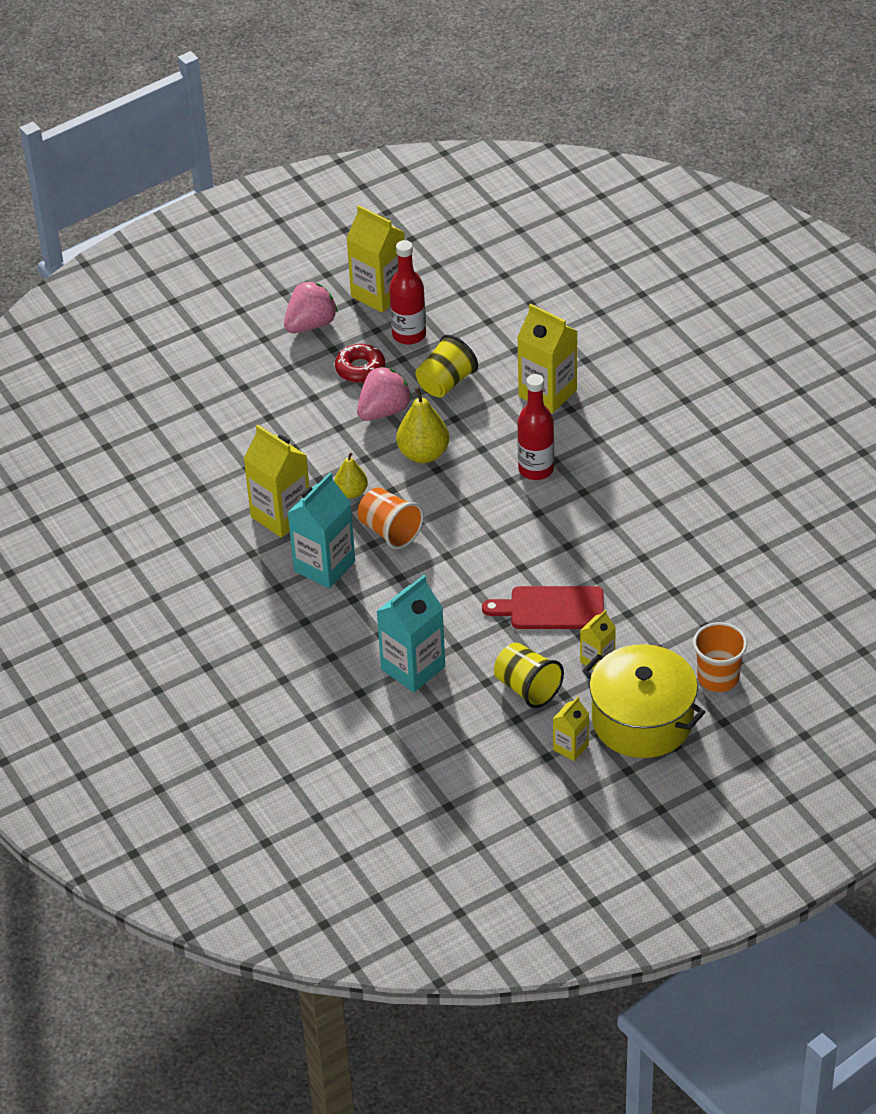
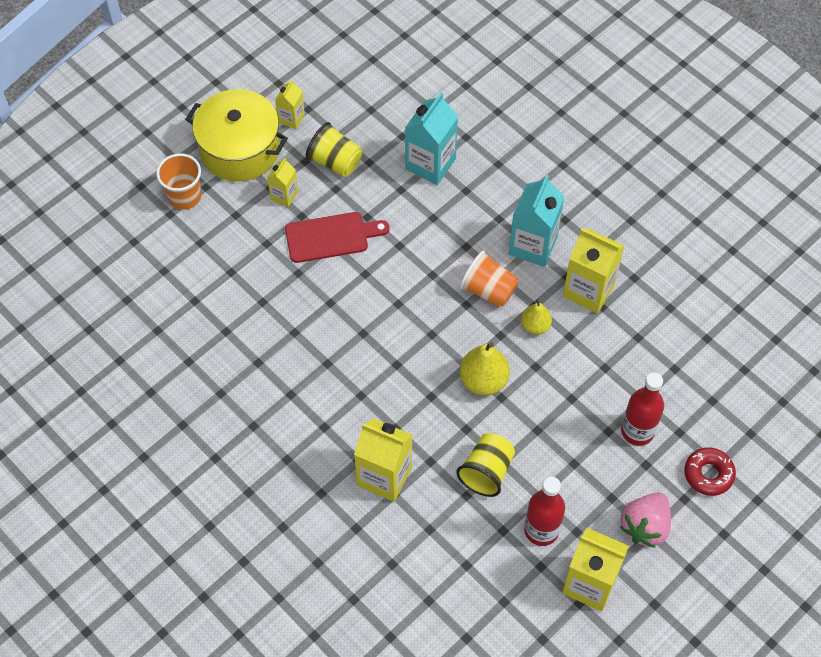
camera: 165 degrees right, 15 degrees up
red donut [335,344,385,383] -> red donut moved to [684,447,736,496]
pink strawberry [357,366,412,421] -> none
red bottle [517,374,554,480] -> red bottle moved to [621,372,664,446]

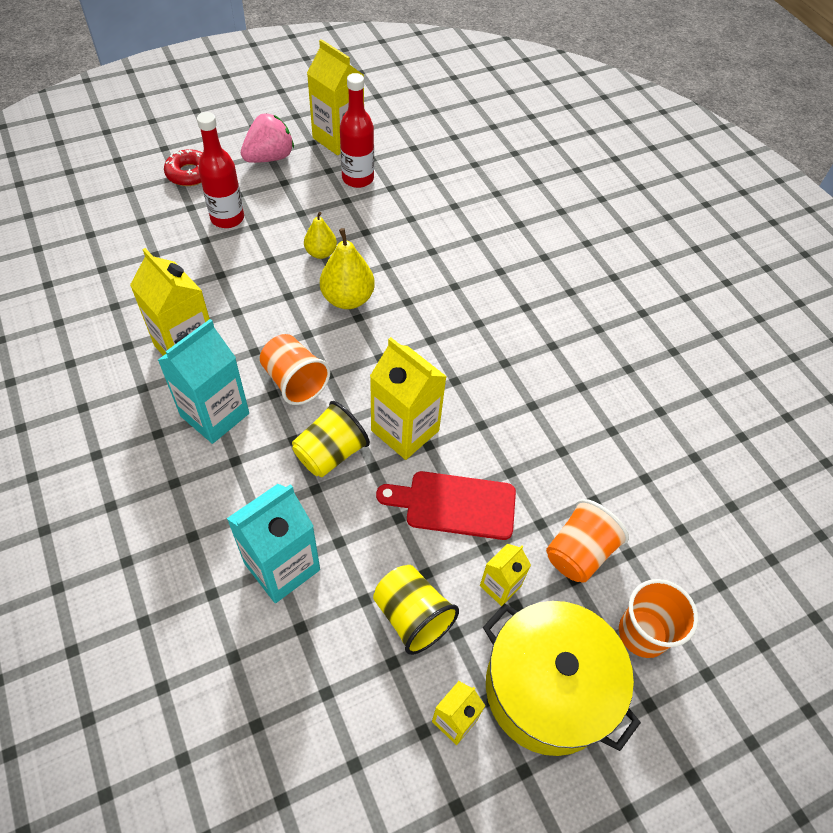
camera: 165 degrees left, 5 degrees down
yellow carton [354,418,412,502] -> yellow carton moved to [370,337,447,460]
yellow cup [456,433,515,497] -> yellow cup moved to [292,401,370,477]
yellow pear [521,299,552,335] -> yellow pear moved to [304,212,337,259]
none -> orange cup [546,499,629,583]

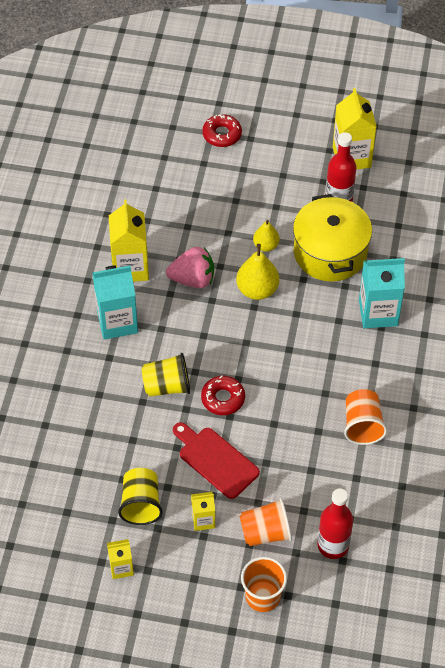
camera: 40 degrees right, 0 degrees up
red bottle [197,112,244,228] -> red bottle moved to [317,488,353,559]
turquoise carton [226,484,320,603] -> turquoise carton moved to [359,258,405,328]
pink strawberry [241,113,294,163] -> pink strawberry moved to [166,247,214,288]
orange cup [260,334,330,405] -> orange cup moved to [344,389,387,445]
yellow carton [370,337,447,460] -> red donut [201,376,245,415]
yellow pot [483,601,641,756] -> yellow pot moved to [293,194,372,282]

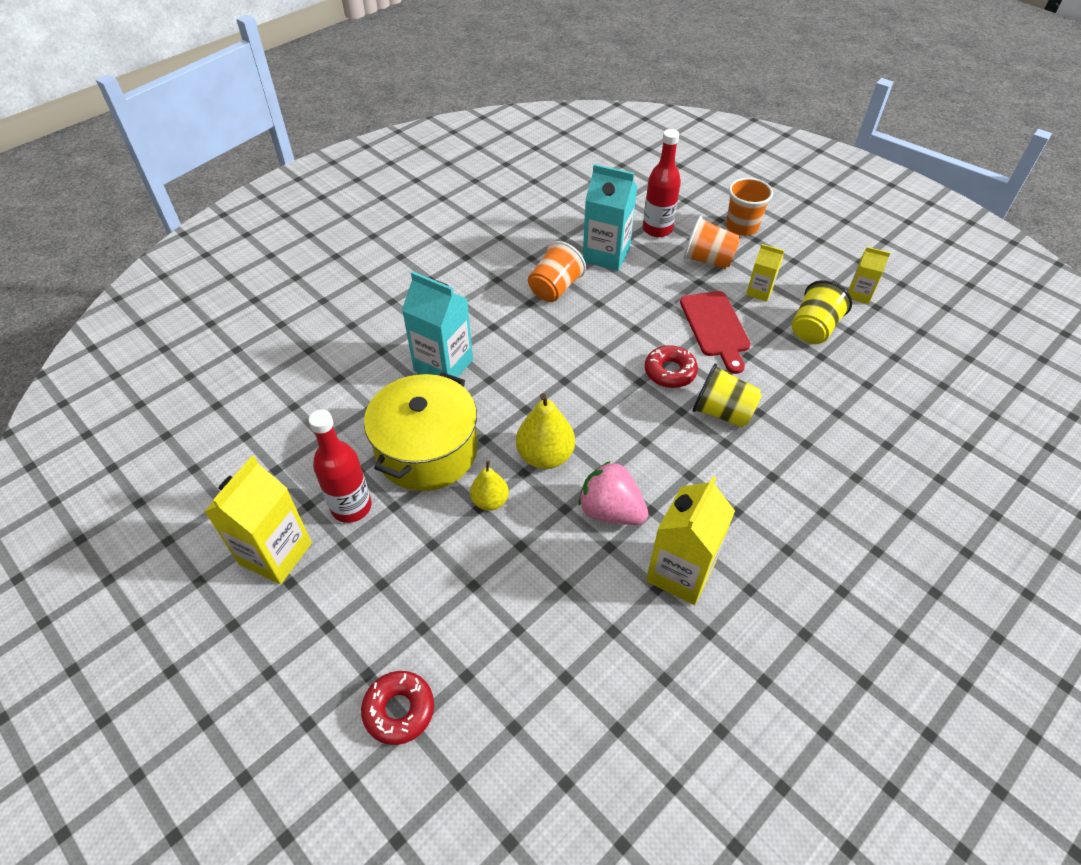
camera: 145 degrees left, 5 degrees down
turquoise carton [92,266,138,340] -> turquoise carton moved to [583,164,637,271]

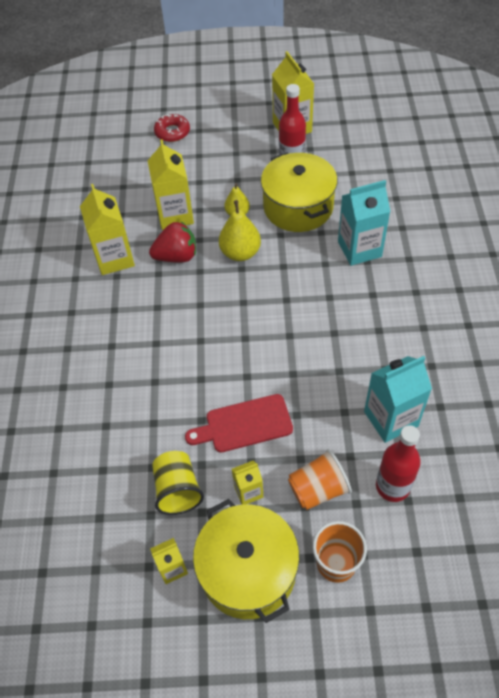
camera: 135 degrees right, 5 degrees up
orange cup [528,241,586,302] -> none
pink strawberry [579,461,648,525] -> red strawberry [149,222,196,262]
red donut [645,345,698,388] -> none
red cutting board [680,291,751,374] -> red cutting board turned 45 degrees counterclockwise [185,394,293,453]
yellow cup [692,364,762,428] -> none
none -> yellow carton [148,139,194,230]
none -> yellow pot [193,499,300,623]

